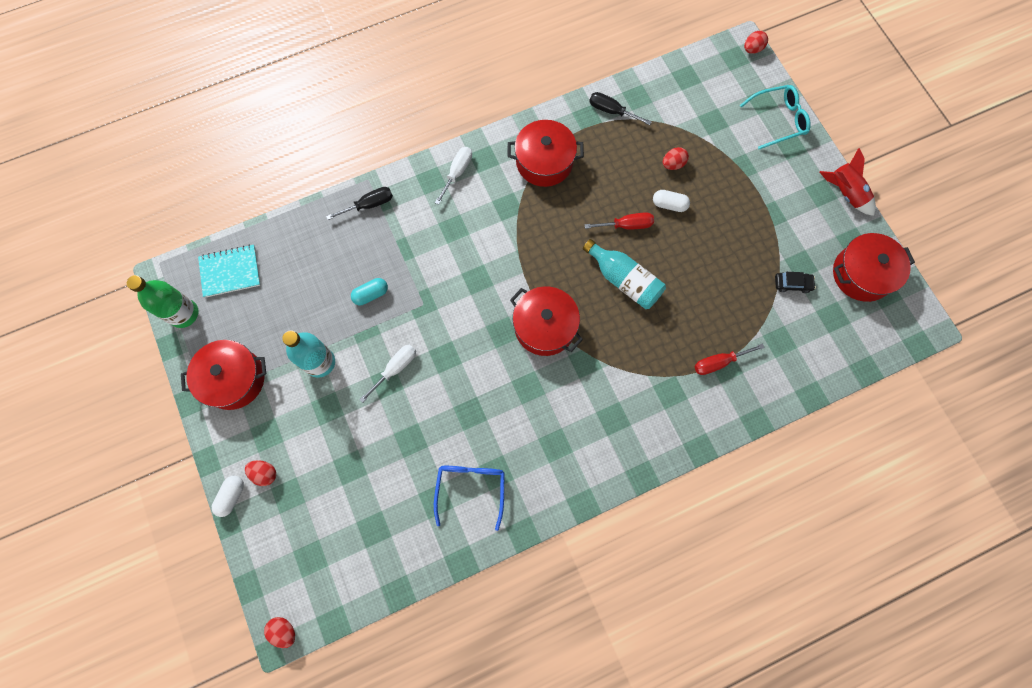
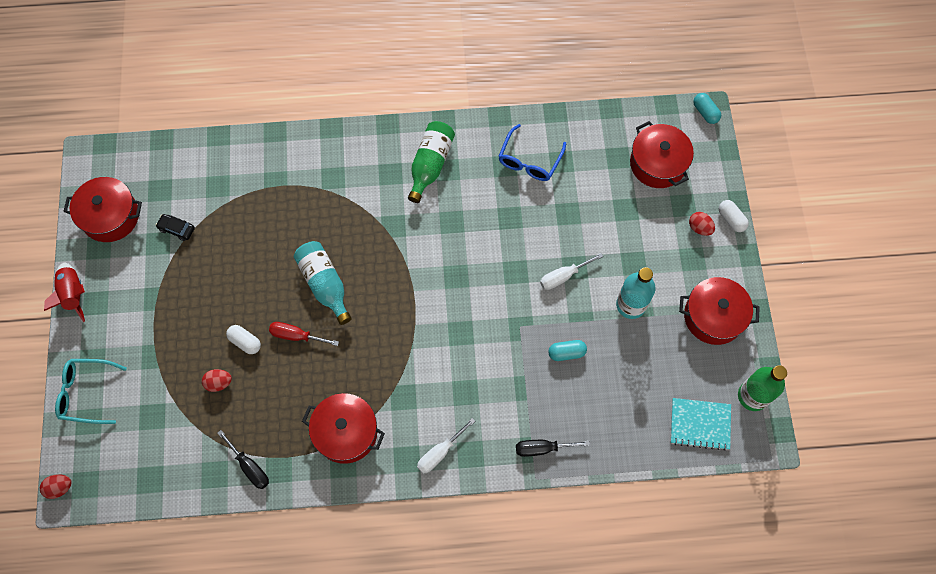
camera: 160 degrees left, 5 degrees down
white capsule [212,476,244,517] -> white capsule turned 75 degrees counterclockwise [719,200,749,232]
red egg [264,617,295,648] -> turquoise capsule [693,93,721,124]
red pot [510,286,583,356] -> red pot moved to [630,121,694,188]
red screwdriver [695,344,765,375] -> none
none -> green bottle [408,121,455,203]

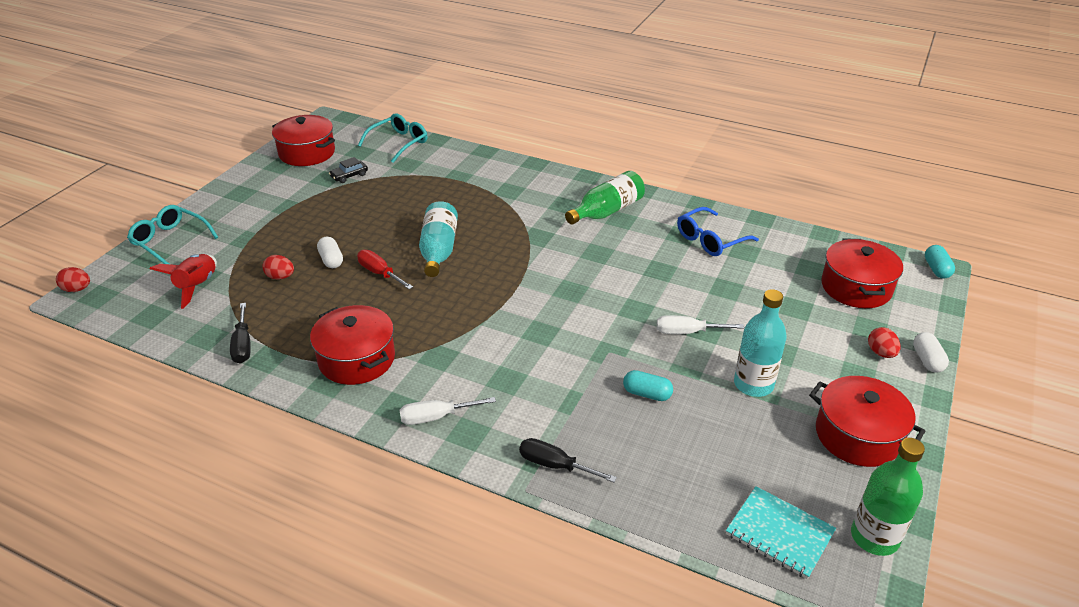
camera: 30 degrees right, 30 degrees down
red rocket [44,263,85,322] -> red rocket moved to [150,254,217,309]
black car [156,214,195,241] -> black car turned 90 degrees counterclockwise [329,157,368,183]
none -> turquoise glasses [358,113,427,163]

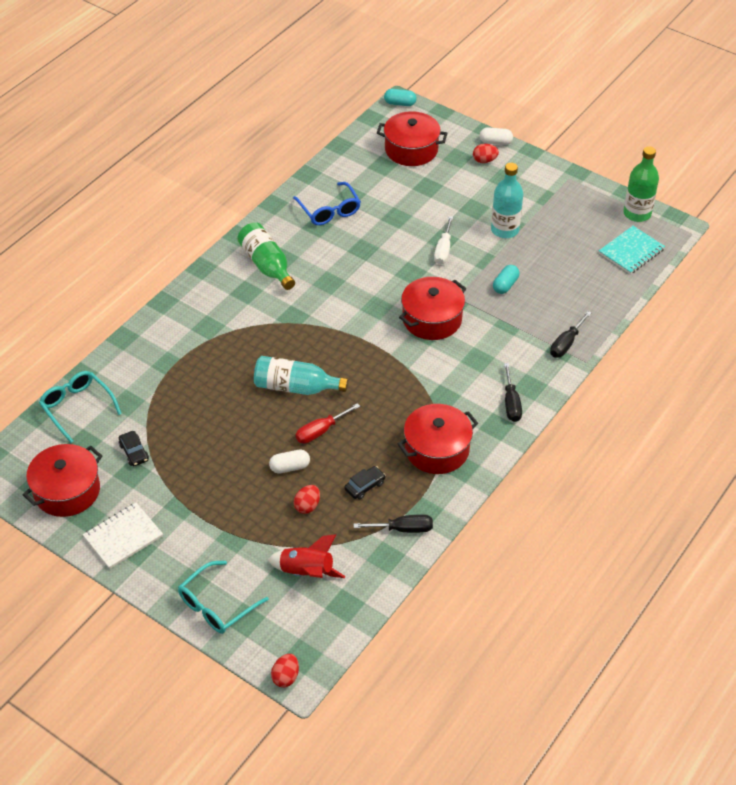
camera: 80 degrees left, 10 degrees up
white screwdriver [400,397,496,425] -> black screwdriver [504,363,522,422]
red pot [809,376,925,467] -> red pot moved to [399,277,466,340]
none -> white notebook [83,503,163,569]
none -> black car [344,466,386,500]

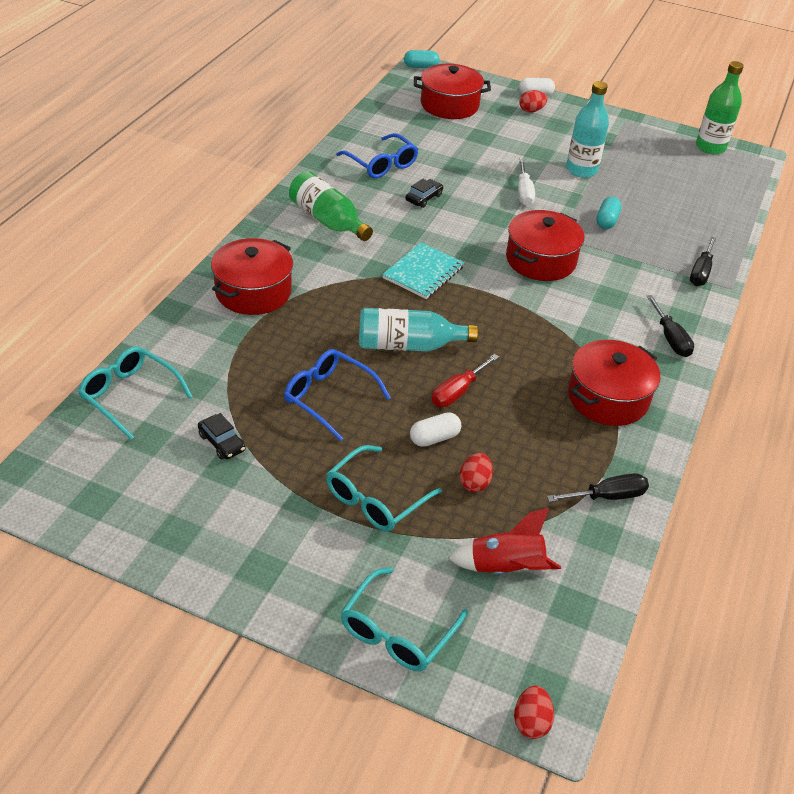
camera: 15 degrees left, 5 degrees down
red pot [23,444,103,517] -> red pot moved to [211,238,293,315]
white notebook [83,503,163,569] -> none
black car [344,466,386,500] -> black car moved to [405,179,443,208]
turquoise notebook [599,226,665,274] -> turquoise notebook moved to [382,243,464,299]
none -> blue glasses [284,349,391,441]
none -> turquoise glasses [326,445,442,531]

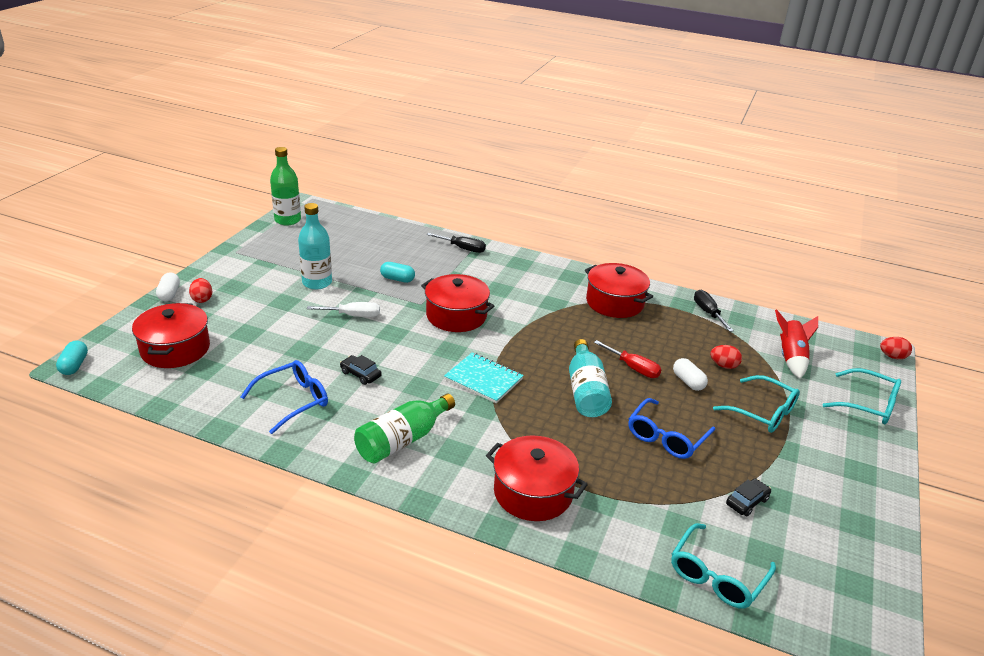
camera: 90 degrees left, 10 degrees down
black screwdriver [647,295,694,357] -> none

